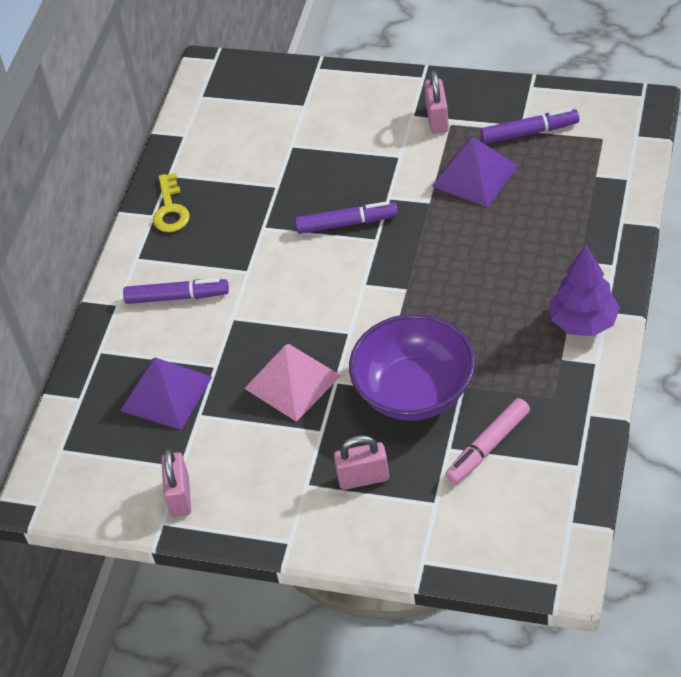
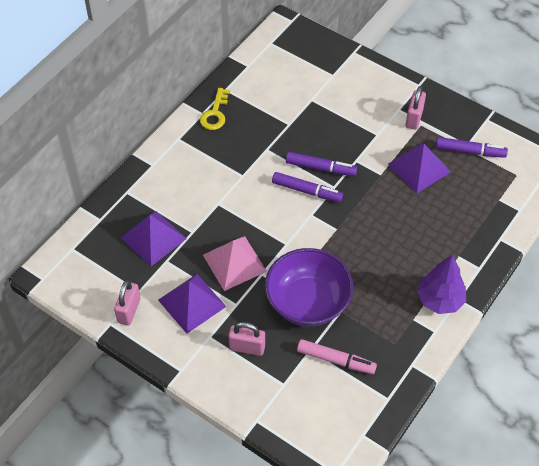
camera: 15 degrees right, 5 degrees up
purple marker [123,278,229,304] -> purple marker moved to [272,172,343,202]
pink marker [445,398,530,484] -> pink marker turned 135 degrees counterclockwise [297,339,377,374]
none -> purple pyramid [158,274,227,333]

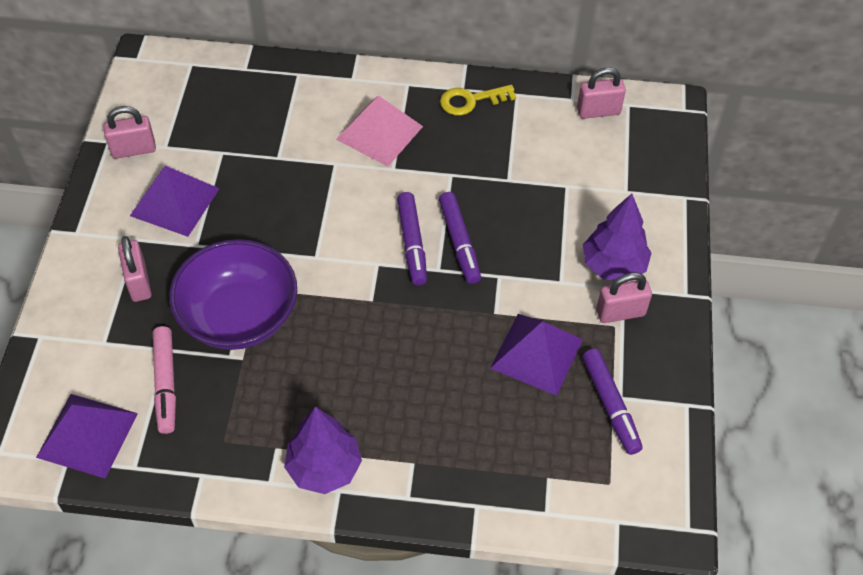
camera: 60 degrees right, 0 degrees up
purple pyramid [121,211,187,266] -> purple pyramid moved to [36,394,138,478]
pink pyramid [203,236,267,291] -> pink pyramid moved to [336,95,423,166]
none -> pink padlock [577,67,626,119]
none -> purple tree [583,194,651,282]

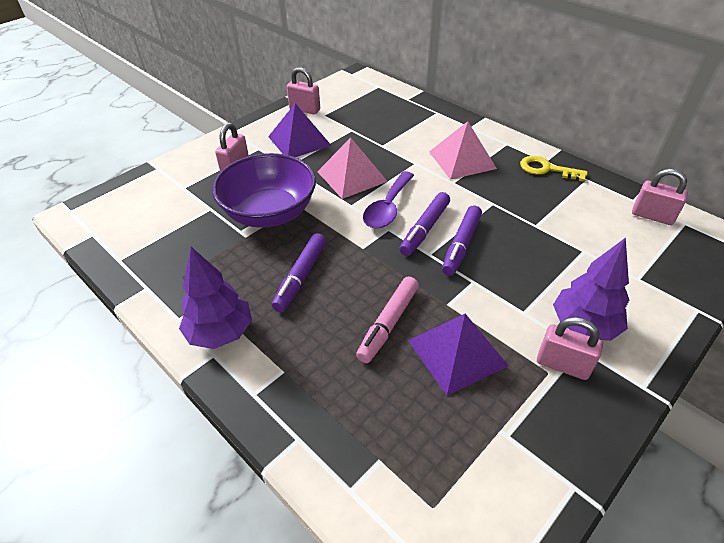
camera: 40 degrees right, 10 degrees down
purple pyramid [36,394,138,478] -> none
pink marker [153,326,176,434] -> pink marker moved to [356,277,419,363]
purple marker [582,348,643,455] -> purple marker moved to [272,233,326,312]
none -> pink pyramid [317,138,388,199]
none -> purple spoon [363,171,414,229]

